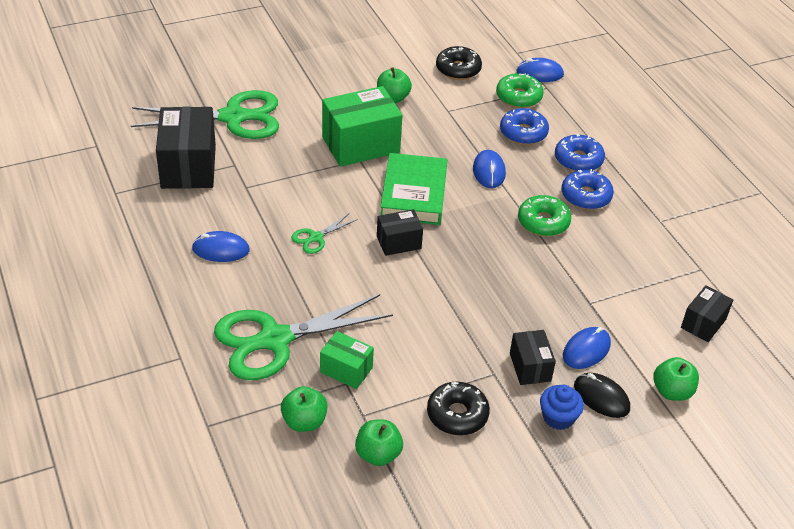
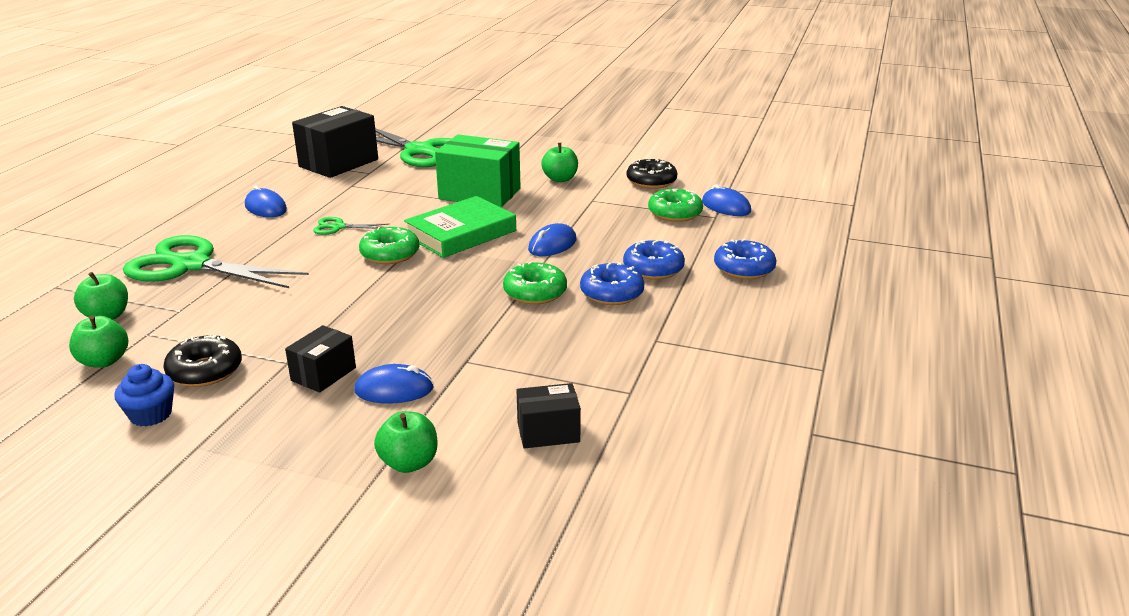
camera: 45 degrees right, 15 degrees down
green box [320,331,374,389] -> none
black box [377,209,423,256] -> green donut [359,227,419,264]
blue donut [500,108,549,145] -> blue donut moved to [714,239,777,279]
blue cupcake [540,385,584,430] -> blue cupcake moved to [115,364,174,427]
black mouse [574,373,630,418] -> none

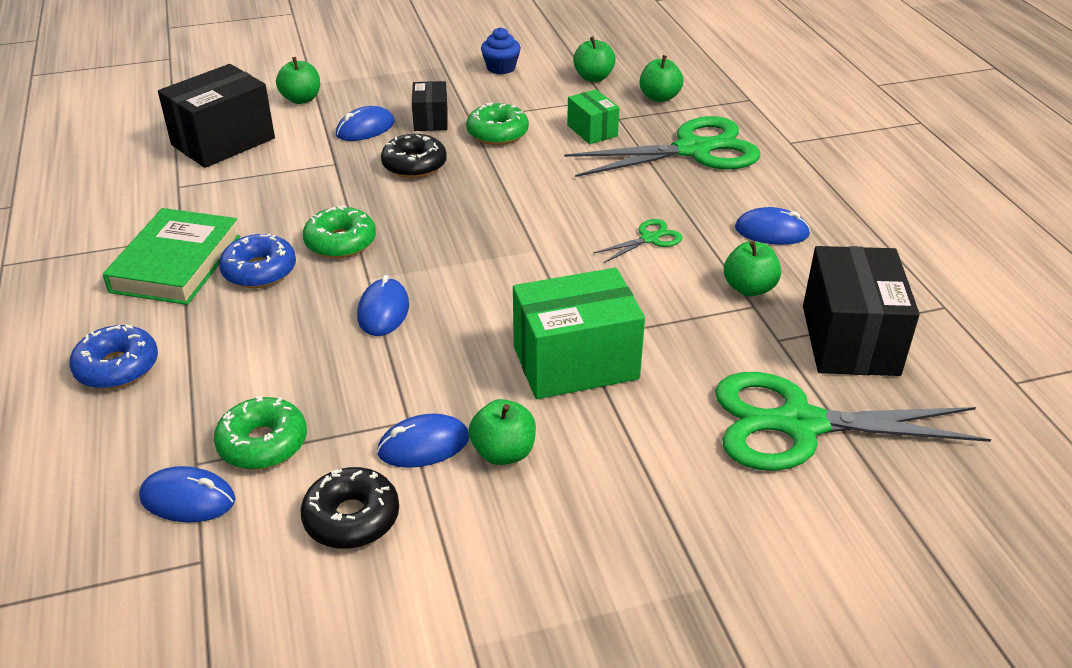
camera: 145 degrees right, 10 degrees up
black donut [163,335,242,387] -> black donut moved to [381,134,447,178]
green donut [359,227,419,264] -> green donut moved to [466,102,529,145]
green book [404,196,516,258] -> green book moved to [103,208,241,305]
black box [517,383,581,449] -> black box [158,64,275,168], size x1.85
blue donut [623,240,685,280] -> none
none -> blue mouse [377,414,469,468]
none -> green box [567,89,619,144]
none -> green apple [724,241,781,297]

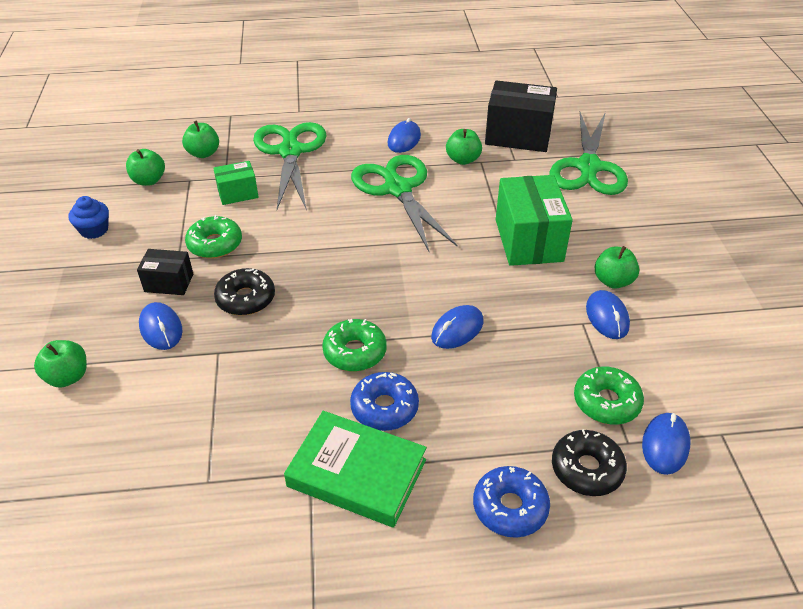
camera: 80 degrees left, 5 degrees up
black box [158,64,275,168] -> none
black donut [300,467,399,549] -> black donut moved to [552,429,627,496]
blue mouse [357,275,409,336] -> blue mouse turned 60 degrees counterclockwise [431,305,484,349]
green scissors [593,219,683,263] -> green scissors [351,155,458,253], size x2.29

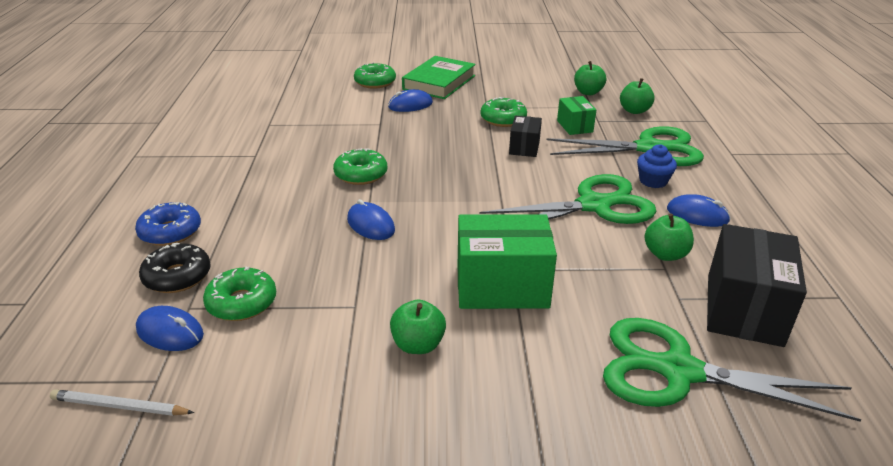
camera: 95 degrees right, 10 degrees down
green apple [34,340,87,388] -> green donut [354,62,396,89]
blue cupcake [68,196,109,239] -> blue cupcake moved to [637,144,677,188]
black box [137,249,193,295] -> black box moved to [509,116,542,157]
black donut [214,268,275,316] -> none
green book [284,411,427,528] -> green book moved to [402,56,476,99]
blue donut [350,372,419,431] -> none
blue mouse [586,290,630,339] -> none
none -> white pencil [50,389,194,416]

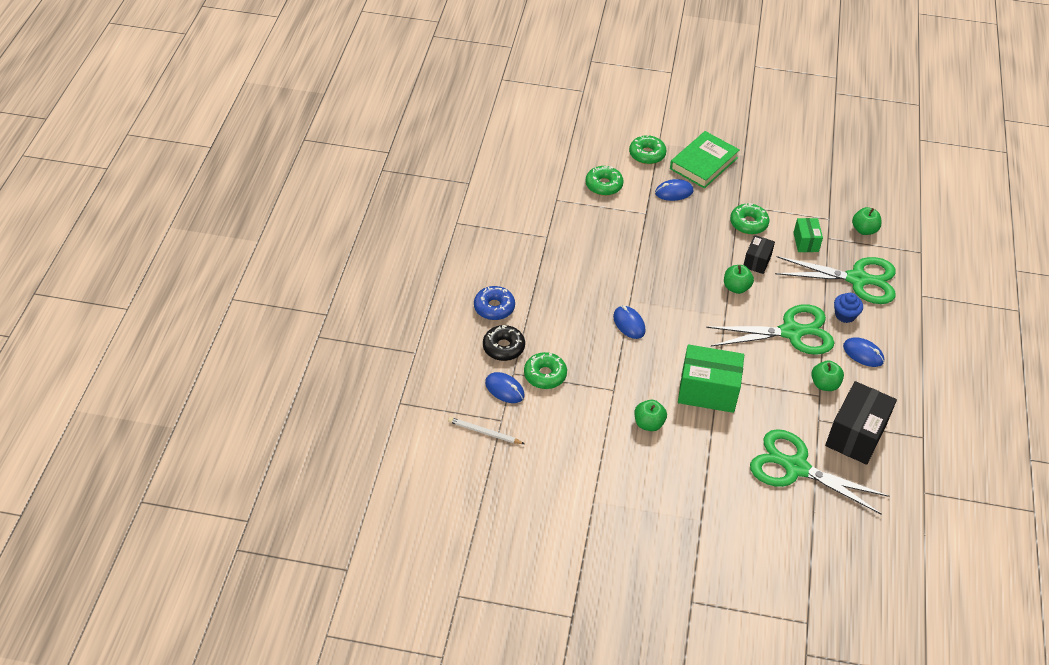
camera: 10 degrees right, 15 degrees up
green donut [333,148,387,185] -> green donut moved to [585,166,623,196]
green apple [574,61,606,95] -> green apple moved to [724,265,754,294]

